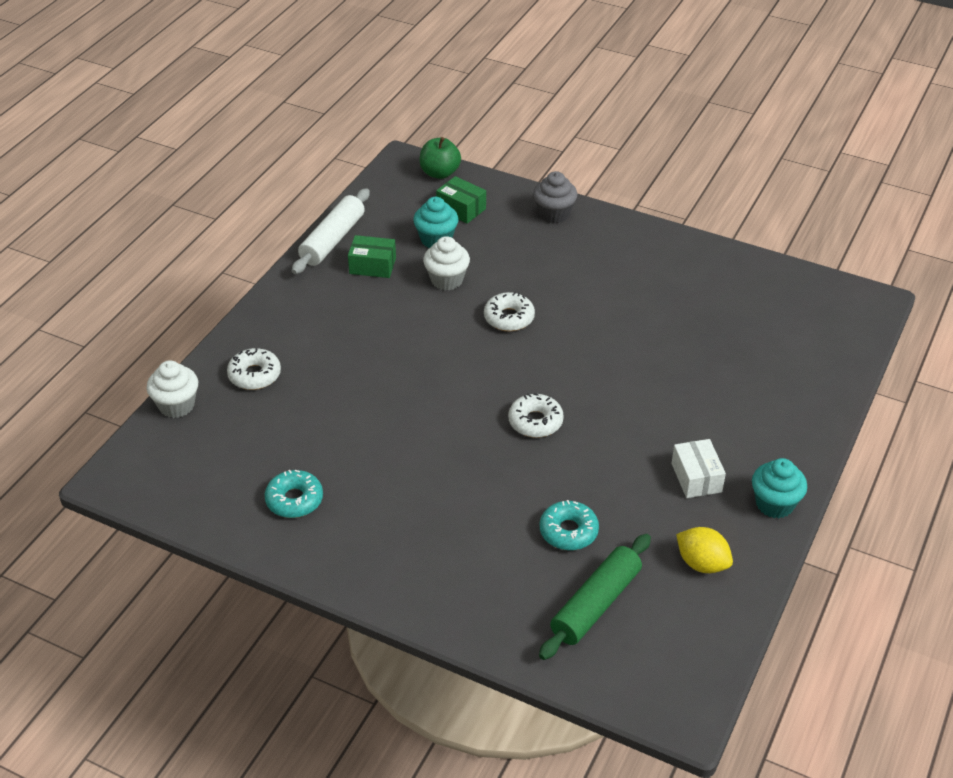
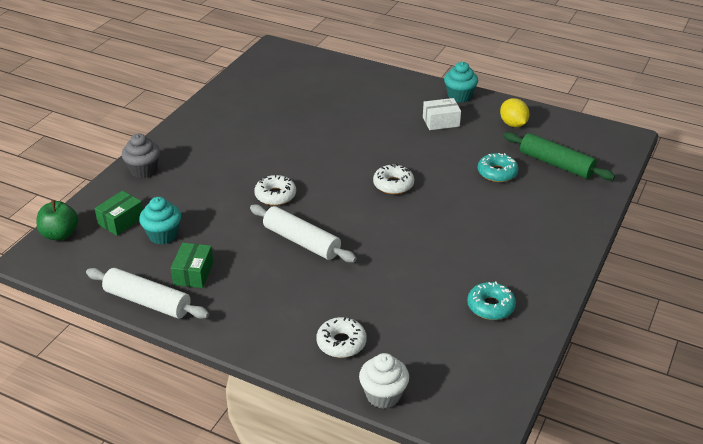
camera: 90 degrees left, 5 degrees down
white cupcake [423,236,470,290] -> none
yellow lemon [676,527,733,573] -> yellow lemon turned 60 degrees counterclockwise [500,98,529,127]
none -> white rolling pin [250,204,357,263]

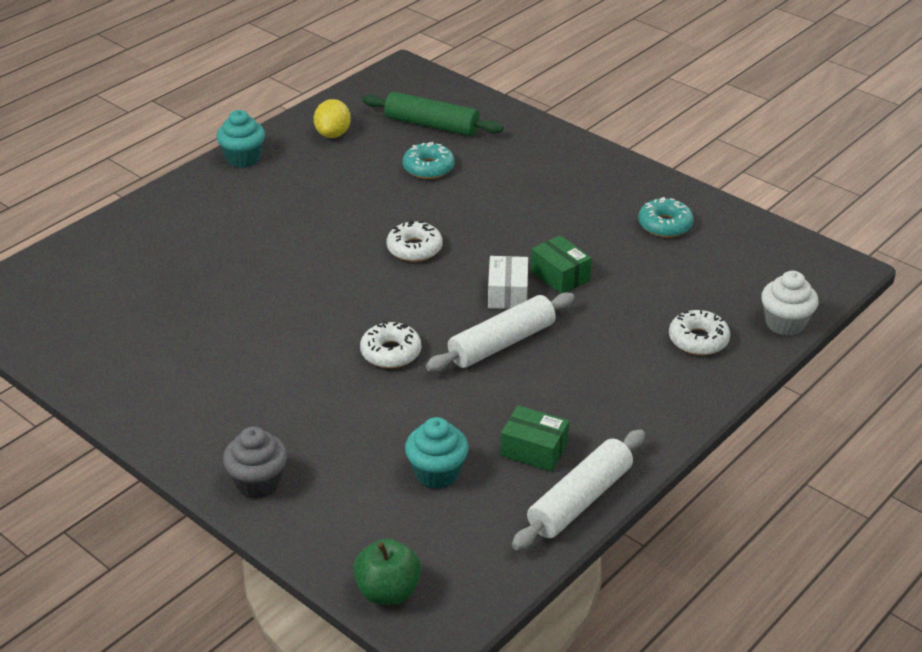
camera: 75 degrees left, 0 degrees up
green box [95,191,143,236] -> green box moved to [531,235,592,294]
white box [423,98,461,130] -> white box moved to [488,256,528,309]
yellow lemon [500,98,529,127] -> yellow lemon turned 75 degrees counterclockwise [314,99,351,138]
green rolling pin [504,132,615,180] -> green rolling pin turned 60 degrees clockwise [362,92,503,136]

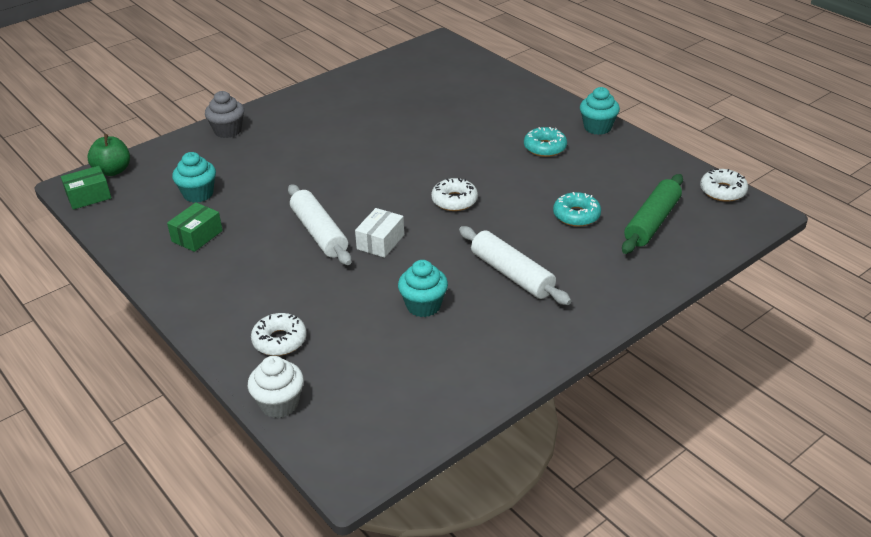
camera: 100 degrees right, 0 degrees up
yellow lemon [314,99,351,138] -> none
white donut [360,321,421,368] -> white donut moved to [700,169,748,202]
white box [488,256,528,309] -> white box turned 75 degrees counterclockwise [355,208,404,258]
white rolling pin [512,429,645,550] -> white rolling pin moved to [459,226,571,305]
green box [531,235,592,294] -> green box moved to [61,166,111,210]
turquoise donut [638,197,694,237] -> turquoise donut moved to [524,127,567,157]
none -> turquoise cupcake [398,260,448,317]

